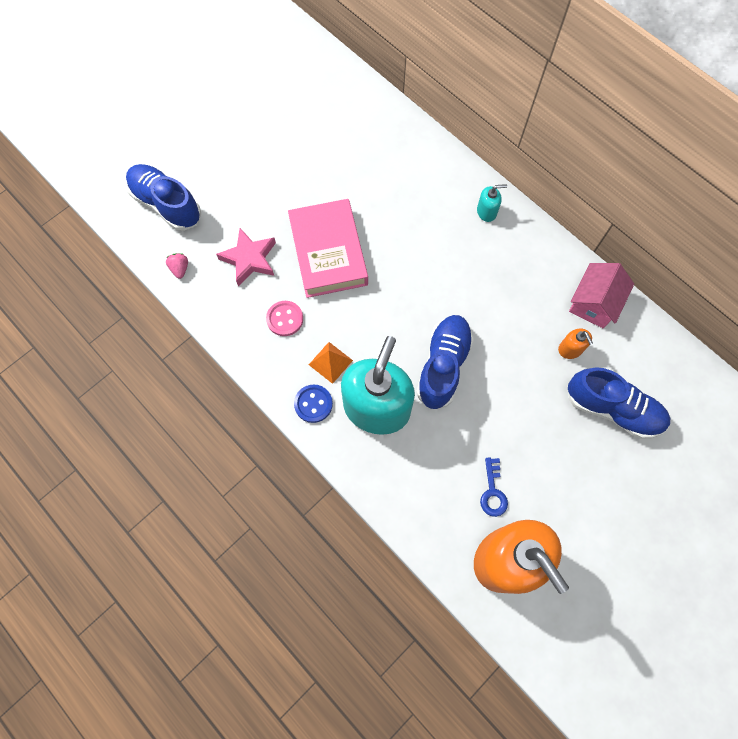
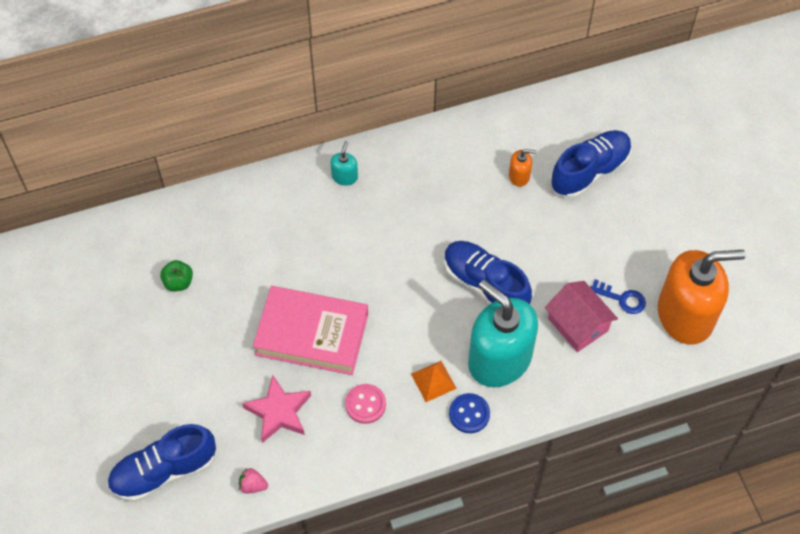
camera: 65 degrees left, 10 degrees down
pink house [569,263,634,328] -> pink house moved to [545,281,618,352]
none -> green apple [160,260,193,291]

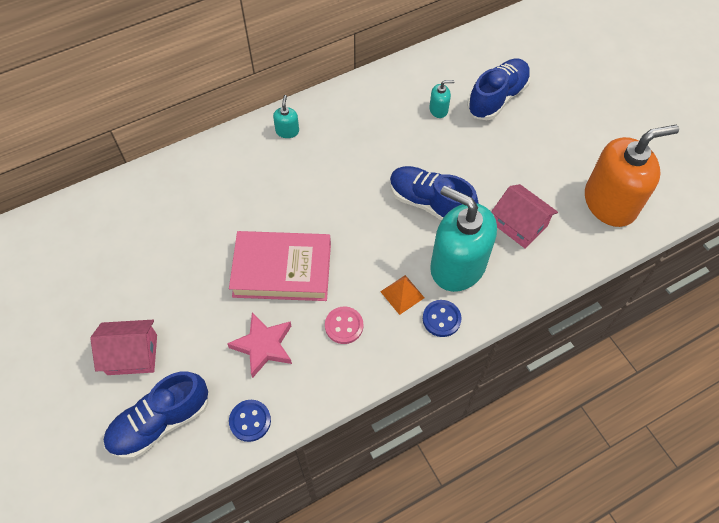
camera: 10 degrees left, 0 degrees up
green apple [160,260,193,291] -> none
pink strawberry [239,468,268,494] -> blue button [229,400,271,442]
orange soap dispenser [509,149,536,187] -> turquoise soap dispenser [429,80,455,118]
blue key [590,279,646,314] -> none
none -> pink house [90,320,157,375]

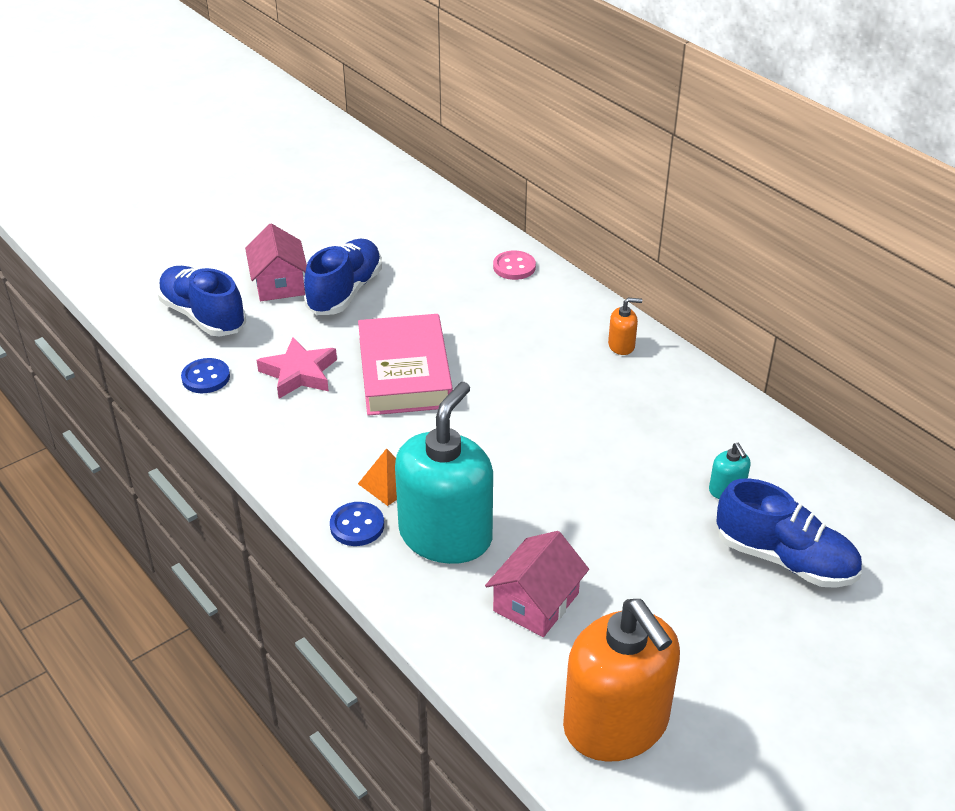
camera: 80 degrees right, 20 degrees down
turquoise soap dispenser [273,95,299,138] -> orange soap dispenser [608,298,642,355]
pink button [325,307,363,344] -> pink button moved to [493,251,536,280]
blue shoe [390,166,479,221] -> blue shoe moved to [304,239,382,315]

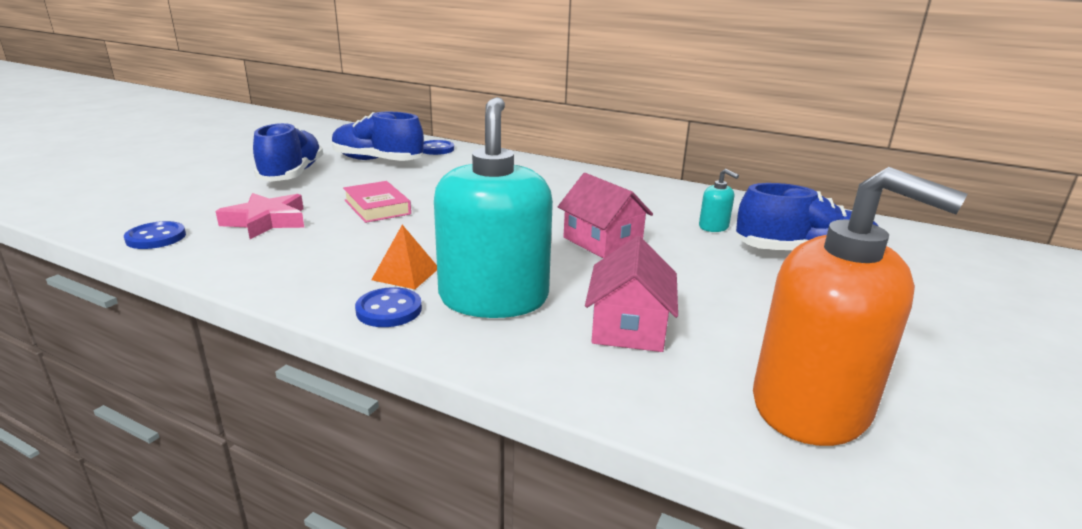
camera: 25 degrees left, 15 degrees down
blue shoe [158,266,246,337] -> blue shoe moved to [332,112,424,161]
pink house [245,223,307,301] -> pink house moved to [558,173,653,258]
pink book [358,314,453,416] -> pink book [343,181,411,223], size x0.57
pink button [493,251,536,280] -> blue button [423,140,454,155]
orange soap dispenser [608,298,642,355] -> none

